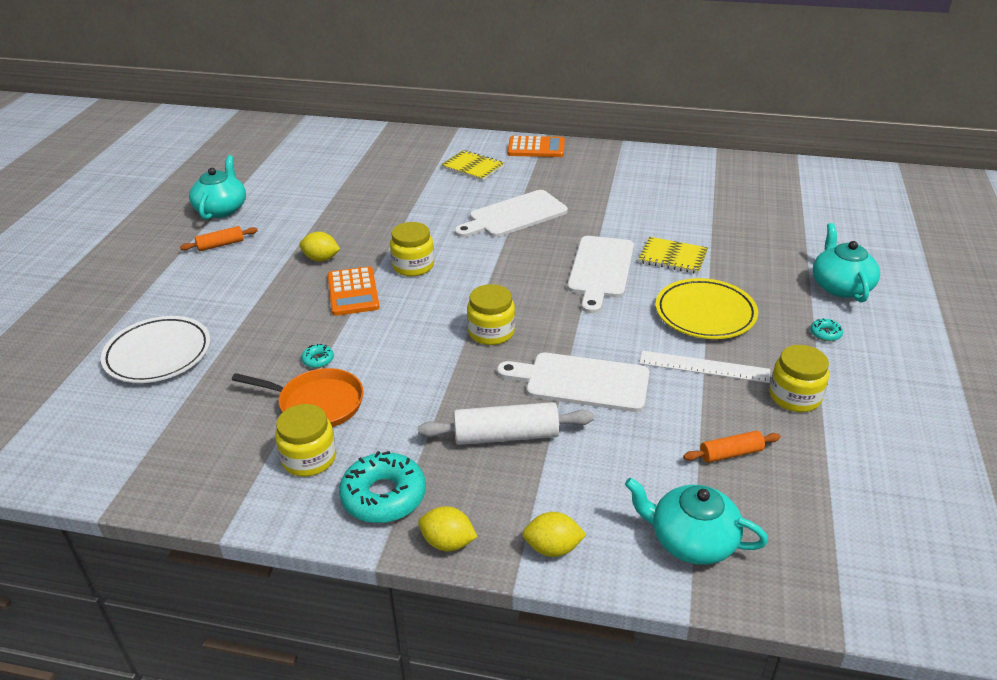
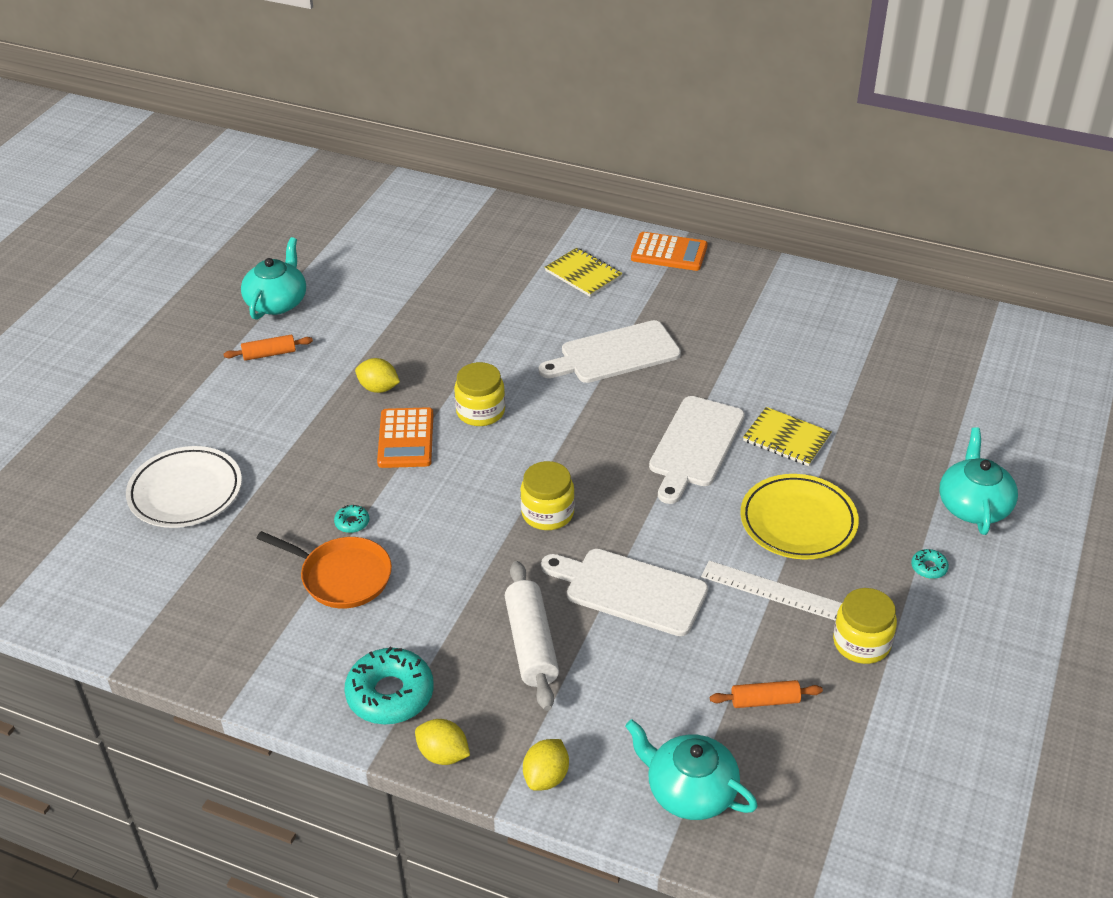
camera: 10 degrees right, 5 degrees up
yellow jar [275,404,336,477] -> none
white rolling pin [418,402,594,445] -> white rolling pin turned 75 degrees clockwise [505,561,559,711]
yellow lemon [522,512,587,557] -> yellow lemon turned 75 degrees counterclockwise [523,739,569,791]

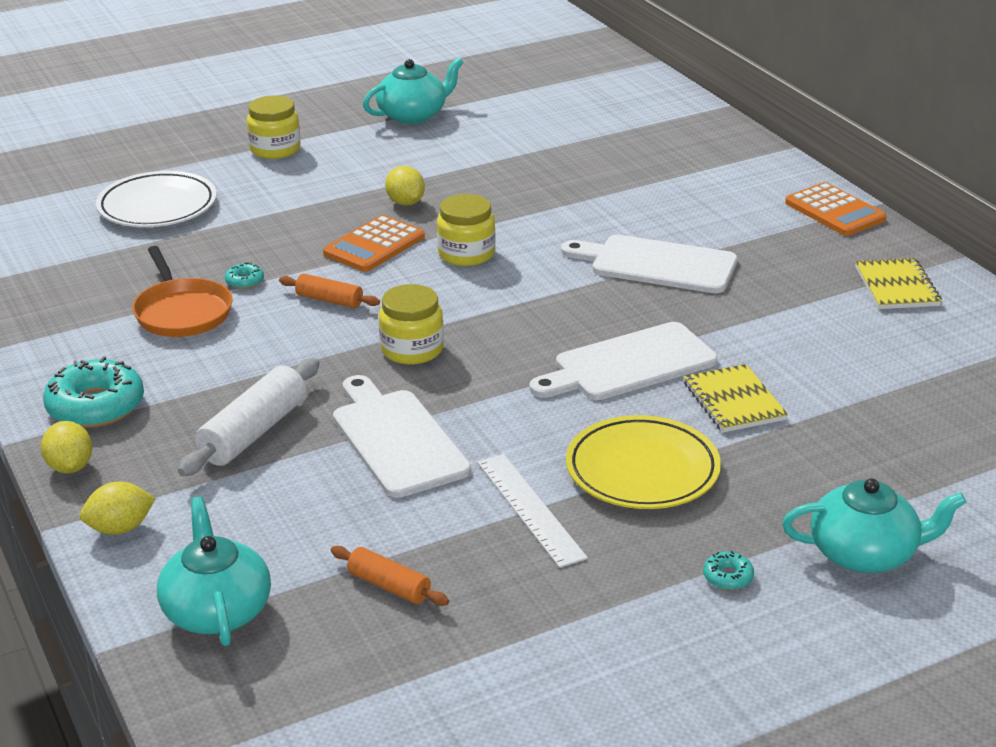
camera: 40 degrees right, 10 degrees down
orange rolling pin [224,335,313,361] -> orange rolling pin moved to [279,274,380,308]
yellow notebook [545,248,622,297] -> yellow notebook moved to [855,258,942,309]
yellow jar [833,588,897,664] -> yellow jar moved to [247,96,301,159]
turquoise teapot [940,427,1018,535] -> turquoise teapot turned 45 degrees clockwise [782,478,966,573]

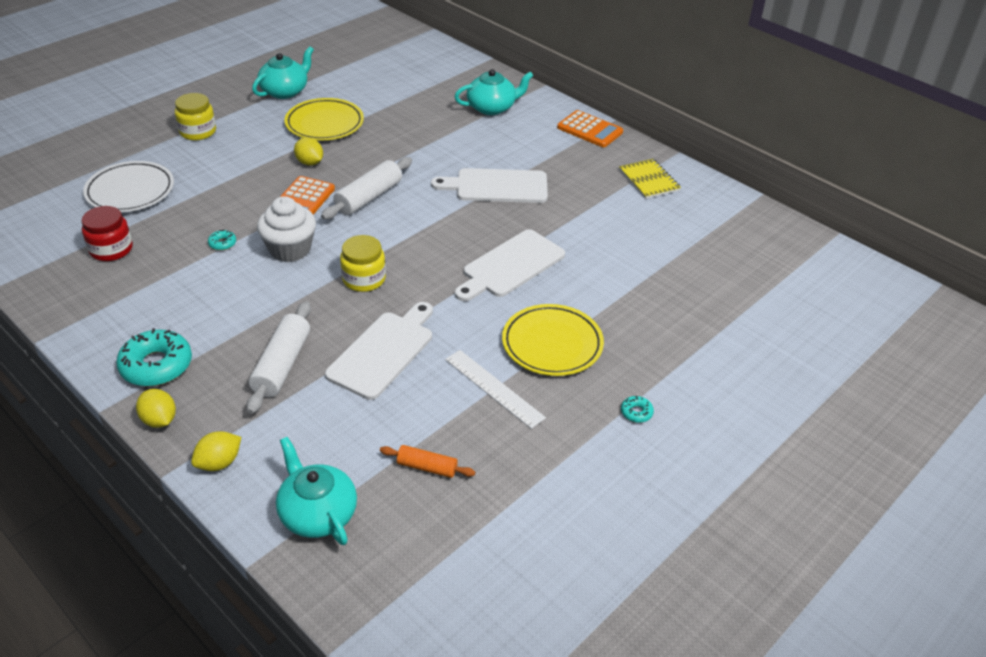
camera: 20 degrees left, 10 degrees up
orange pan [132,246,233,337] -> none
orange rolling pin [279,274,380,308] -> white cupcake [257,196,316,262]
white cutting board [333,375,471,498] -> white cutting board turned 75 degrees clockwise [325,302,433,400]
yellow jar [437,194,495,266] -> white rolling pin [321,157,412,220]
yellow notebook [684,364,788,433] -> none
turquoise teapot [782,478,966,573] -> turquoise teapot moved to [454,69,533,115]
none -> red jar [81,206,133,261]
none -> yellow plate [285,98,364,141]

